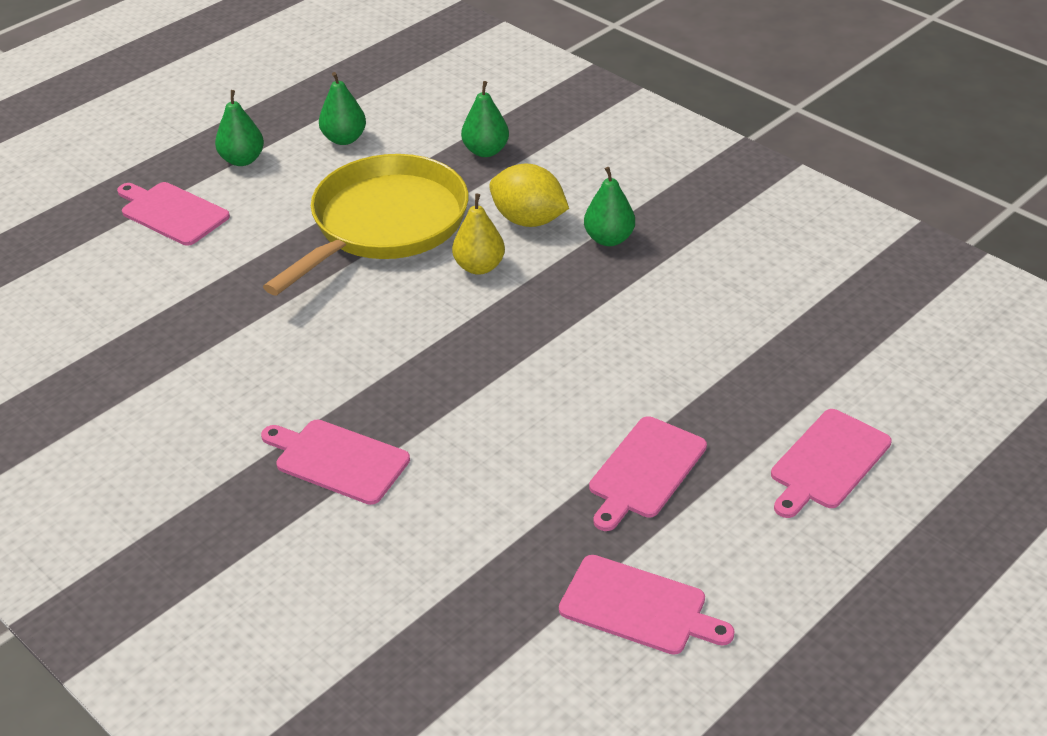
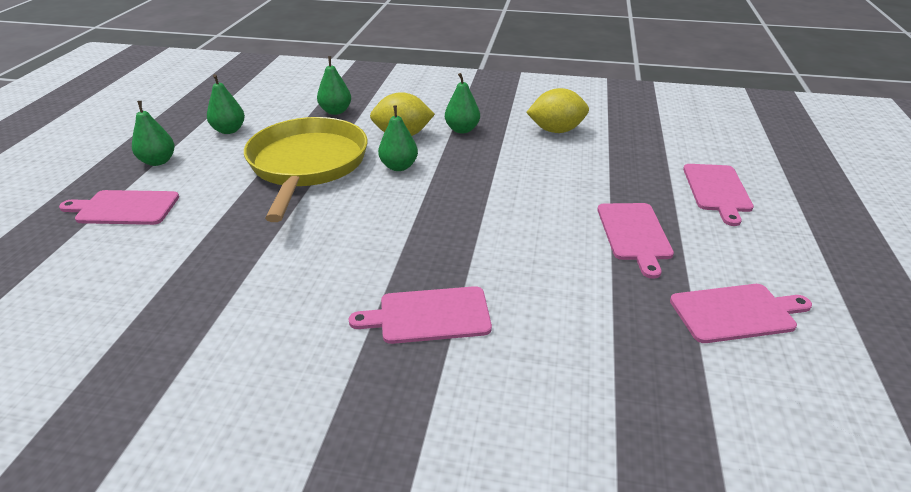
camera: 35 degrees left, 5 degrees down
yellow pear [452,194,505,275] -> green pear [378,105,418,171]
none -> yellow lemon [526,88,589,133]

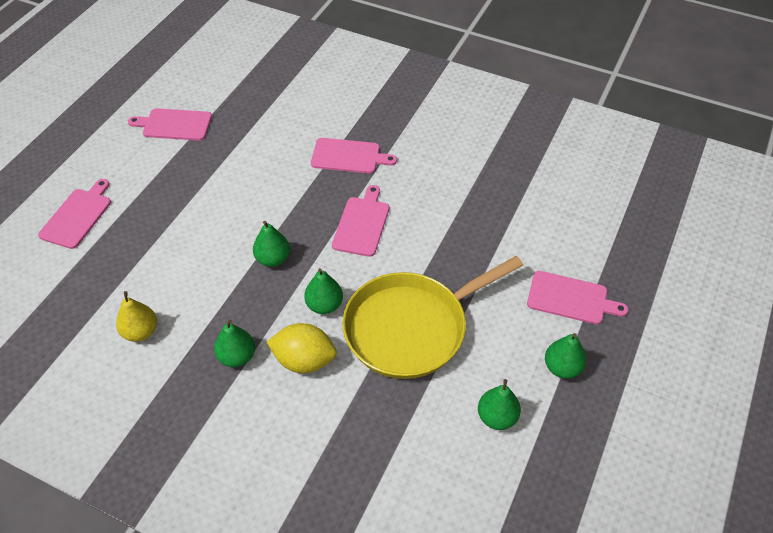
camera: 165 degrees left, 15 degrees up
yellow pan [244,117,368,222] -> yellow pan turned 45 degrees clockwise [342,256,523,379]
green pear [317,56,351,115] -> green pear moved to [253,221,290,267]
yellow lemon [526,88,589,133] -> yellow pear [116,291,157,342]
pink cutting board [598,203,674,279] -> pink cutting board moved to [332,185,389,257]

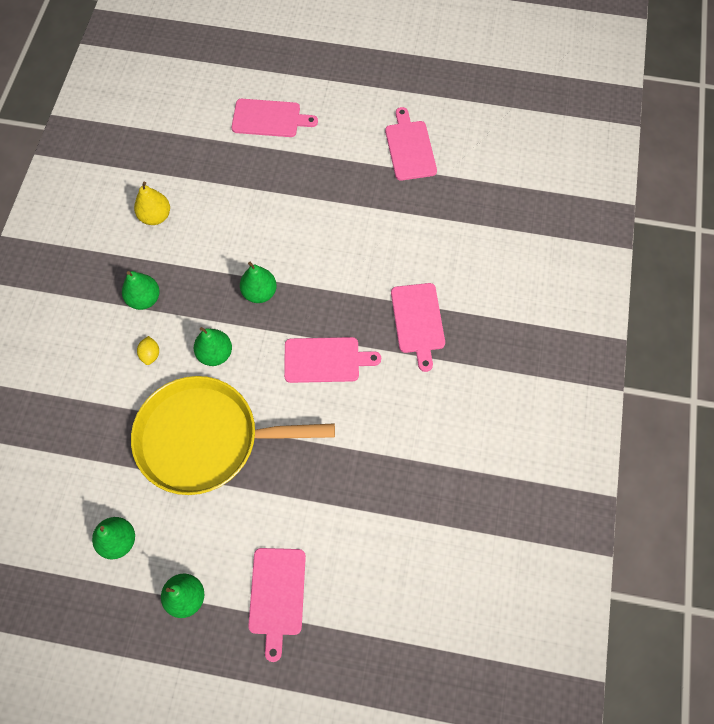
camera: 75 degrees right, 15 degrees up
yellow lemon [267,323,337,373] -> yellow lemon [137,336,159,365], size x0.47
yellow pan [342,256,523,379] -> yellow pan turned 45 degrees counterclockwise [131,376,335,495]

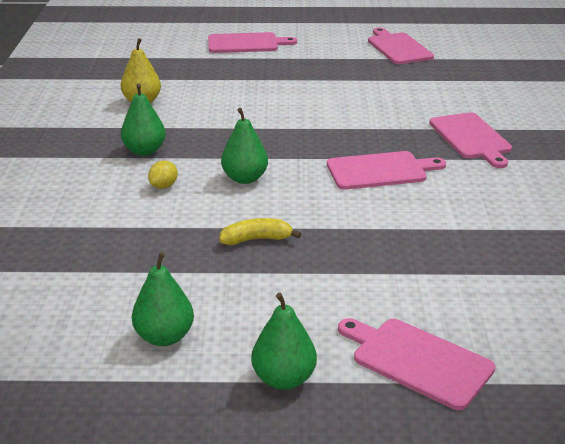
camera: 10 degrees left, 35 degrees down
yellow pan [131,376,335,495] -> yellow banana [219,218,301,245]
yellow lemon [137,336,159,365] -> yellow lemon turned 45 degrees clockwise [148,161,178,189]
green pear [240,262,277,303] -> none
pink cutting board [248,548,306,662] -> pink cutting board turned 135 degrees clockwise [338,318,495,410]

